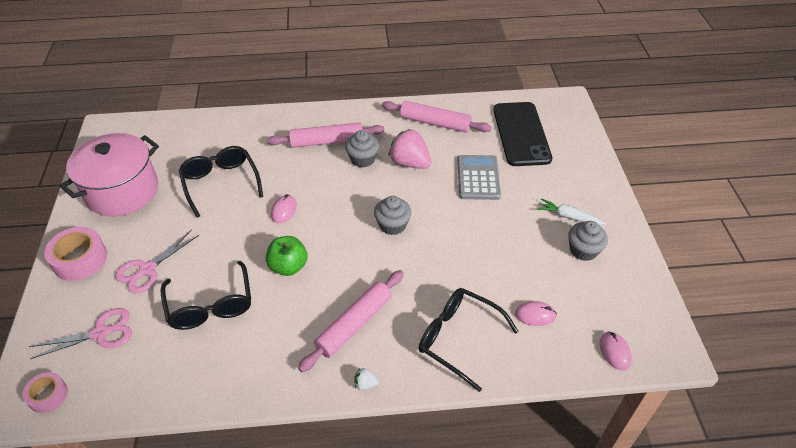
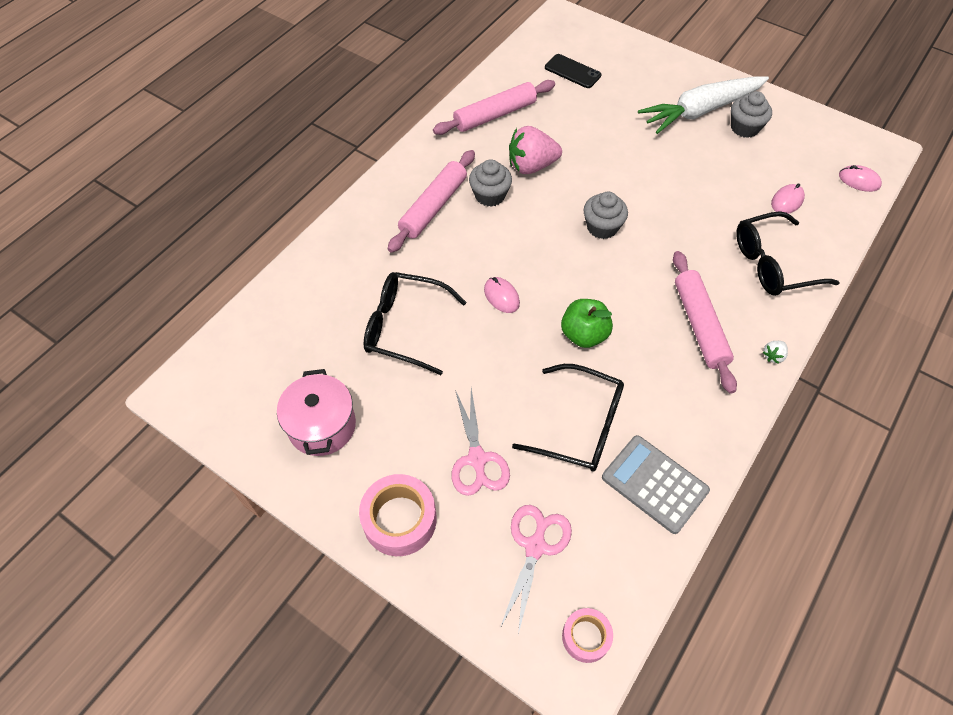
camera: 50 degrees left, 10 degrees up
pink pot [59,133,159,216] -> pink pot [277,369,356,456], size x0.66
grey calculator [457,155,501,200] -> grey calculator moved to [602,435,710,534]
black phone [493,102,552,166] -> black phone [545,54,601,88], size x0.52
white carrot [537,198,606,225] -> white carrot [638,76,769,134], size x2.01

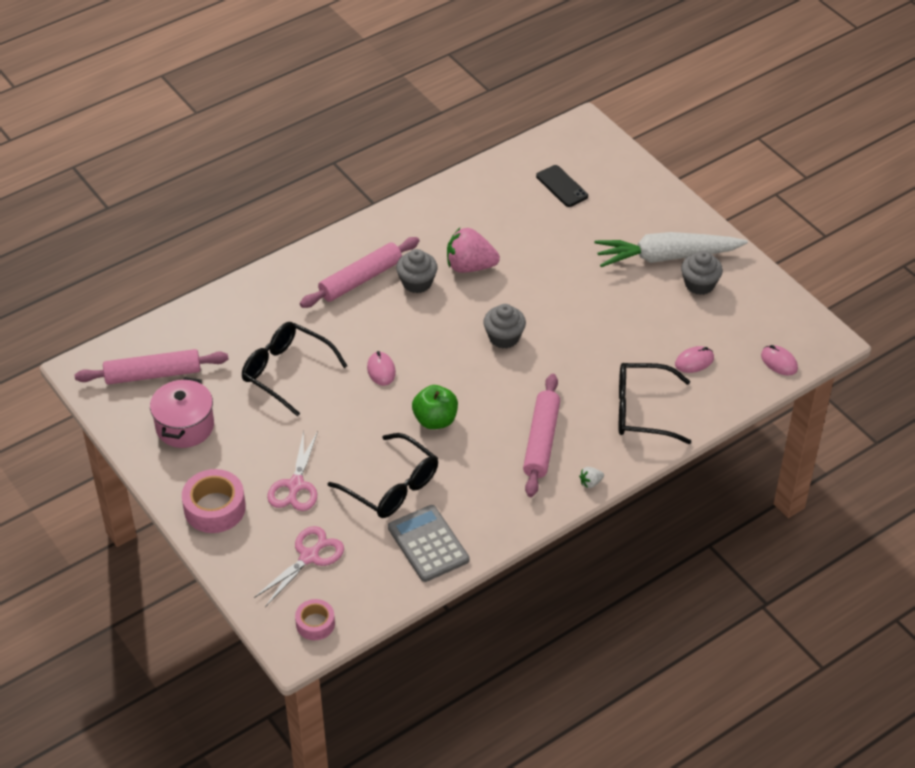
camera: 20 degrees right, 10 degrees down
pink rolling pin [433,80,555,135] -> pink rolling pin moved to [74,349,228,385]

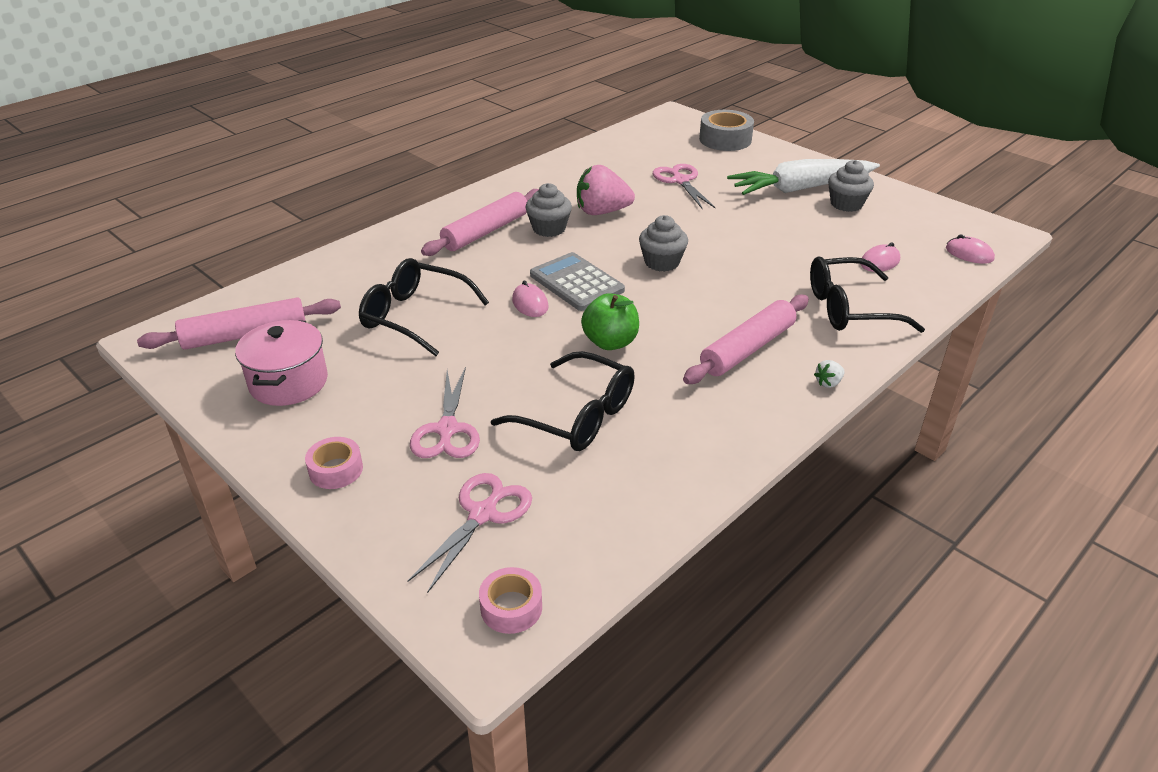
camera: 10 degrees left, 10 degrees down
pink tape [182,469,246,533] -> pink tape [305,437,363,489], size x0.60
grey calculator [388,505,469,582] -> grey calculator moved to [530,252,625,311]
pink rolling pin [523,374,560,497] -> pink rolling pin turned 45 degrees clockwise [683,294,809,384]
black phone [536,165,588,207] -> none
none -> pink scissors [653,164,716,208]
none -> grey tape [699,110,754,151]

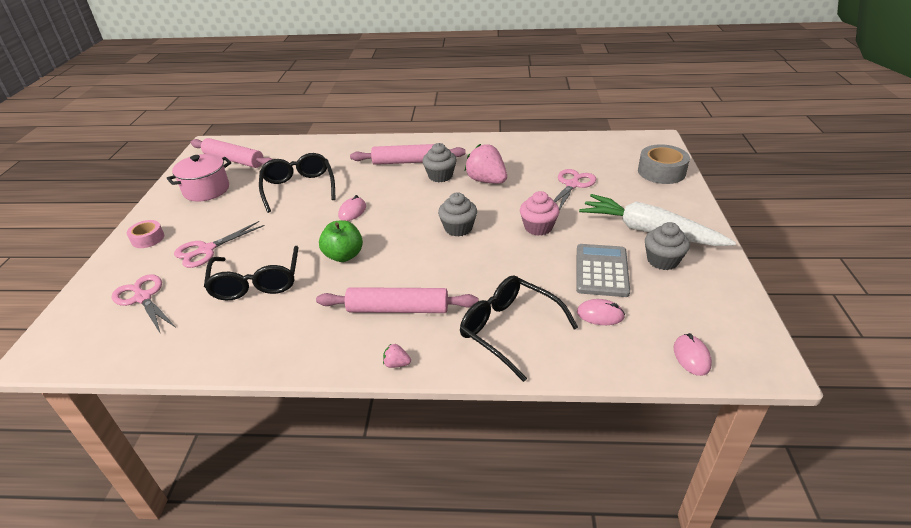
camera: 50 degrees right, 0 degrees up
pink scissors [407,473,532,593] -> pink scissors turned 120 degrees counterclockwise [112,274,175,334]
pink tape [479,567,542,634] -> none
grey calculator [530,252,625,311] -> grey calculator moved to [576,244,630,297]
white strawberry [814,360,845,388] -> pink strawberry [383,343,411,368]
none -> pink cupcake [520,191,560,236]

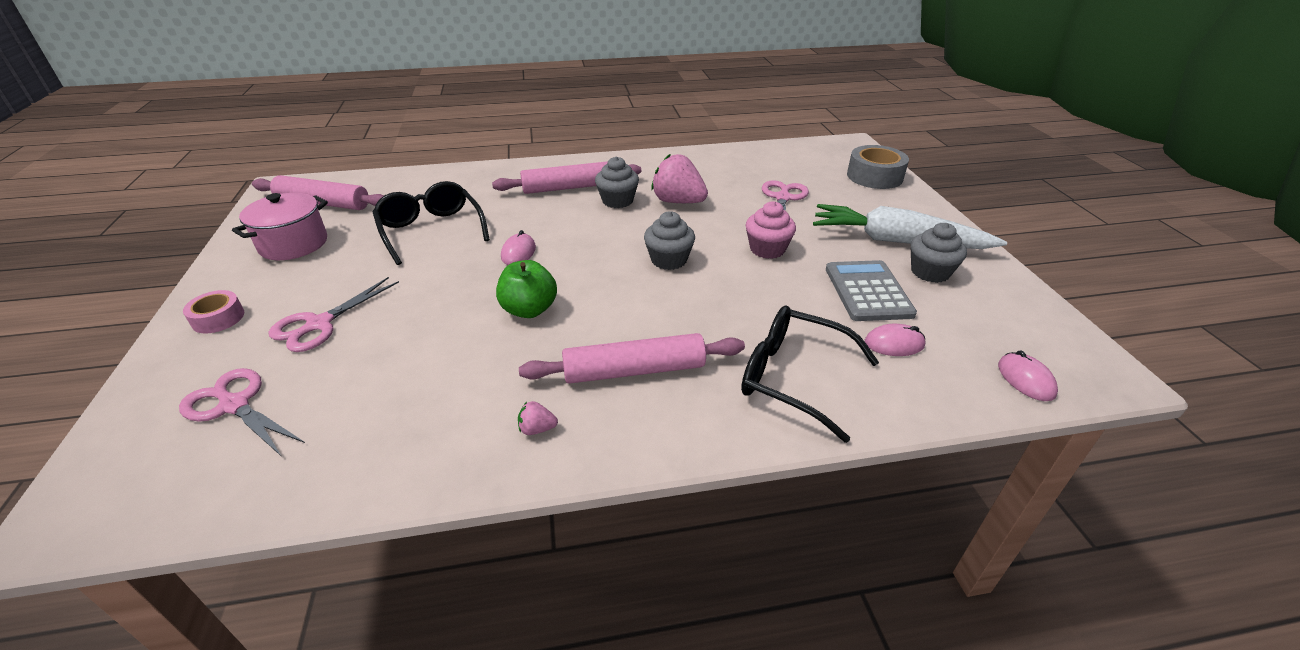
camera: 15 degrees left, 0 degrees up
black glasses [204,246,299,300] -> none
pink strawberry [383,343,411,368] -> pink strawberry moved to [518,401,558,435]

